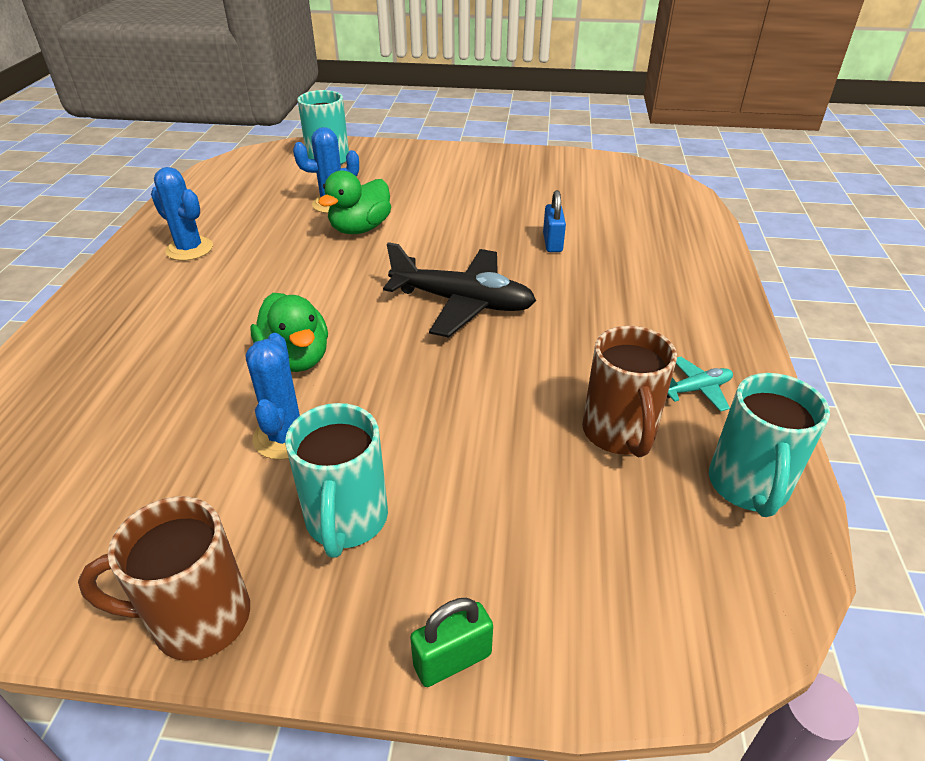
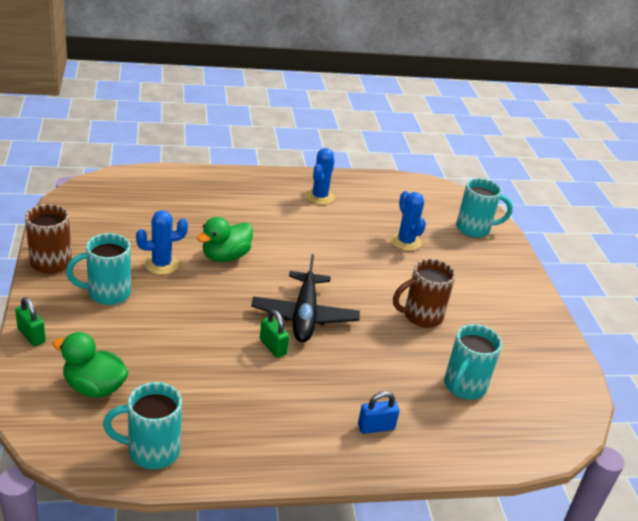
camera: 70 degrees right, 5 degrees down
green duck [318,170,391,234] -> green duck moved to [53,332,129,398]
blue padlock [543,190,566,252] -> blue padlock moved to [358,391,400,434]
brown mug [582,326,677,457] -> brown mug moved to [393,259,455,328]
turquoise plane [667,357,733,412] -> none
none -> green padlock [260,310,289,358]
none -> turquoise mug [444,324,502,400]

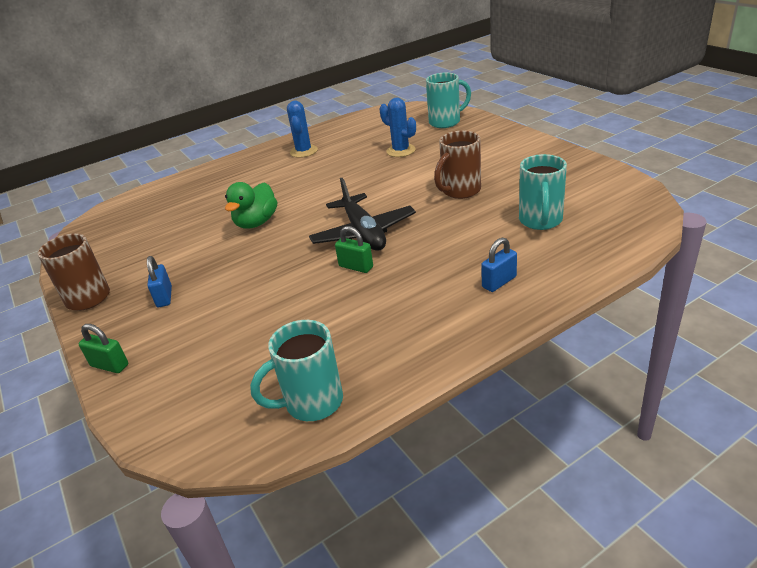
camera: 15 degrees left, 0 degrees up
green duck [53,332,129,398] -> none
turquoise mug [66,233,131,305] -> blue padlock [147,256,172,307]
blue cactus [136,210,188,275] -> none

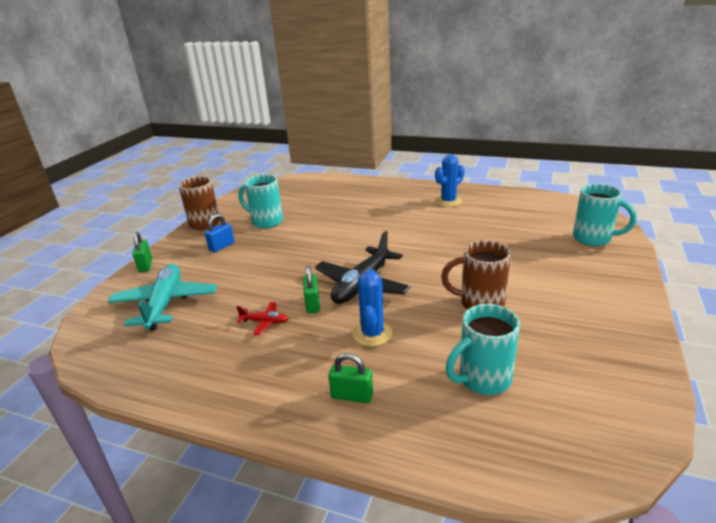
camera: 50 degrees right, 5 degrees down
green duck [225,182,277,229] -> none
turquoise mug [250,320,343,421] -> turquoise mug moved to [238,174,283,228]
blue cactus [379,98,416,157] -> blue cactus moved to [353,269,393,347]
blue padlock [481,237,517,292] -> green padlock [329,353,373,403]
none -> turquoise plane [107,264,217,331]
none -> red plane [237,302,288,335]

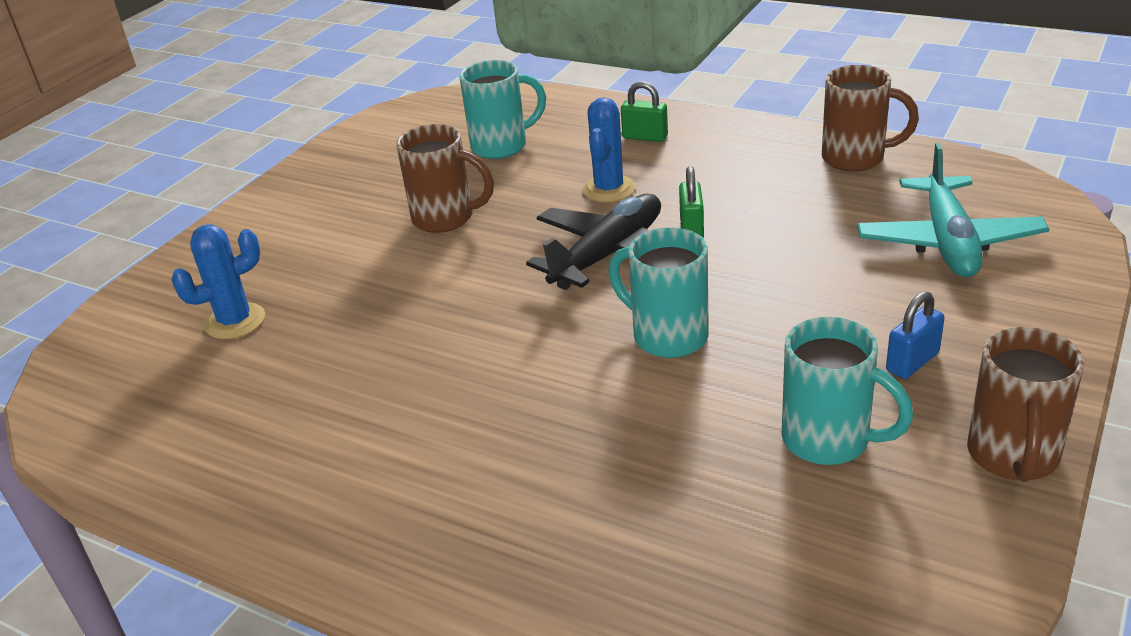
camera: 170 degrees left, 5 degrees up
green padlock [133,232,152,272] -> none
red plane [237,302,288,335] -> none
blue cactus [435,154,464,207] -> blue cactus moved to [171,224,265,339]
turquoise mug [573,184,637,246] -> turquoise mug moved to [609,228,709,358]
none -> brown mug [822,65,919,172]

